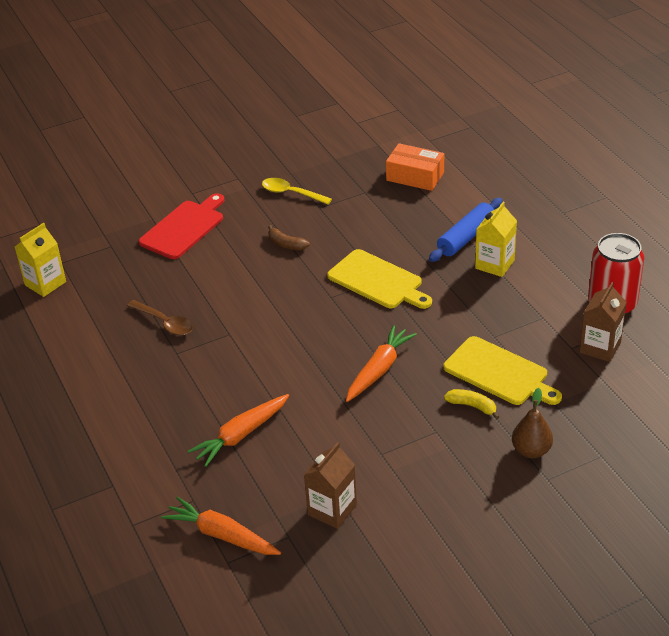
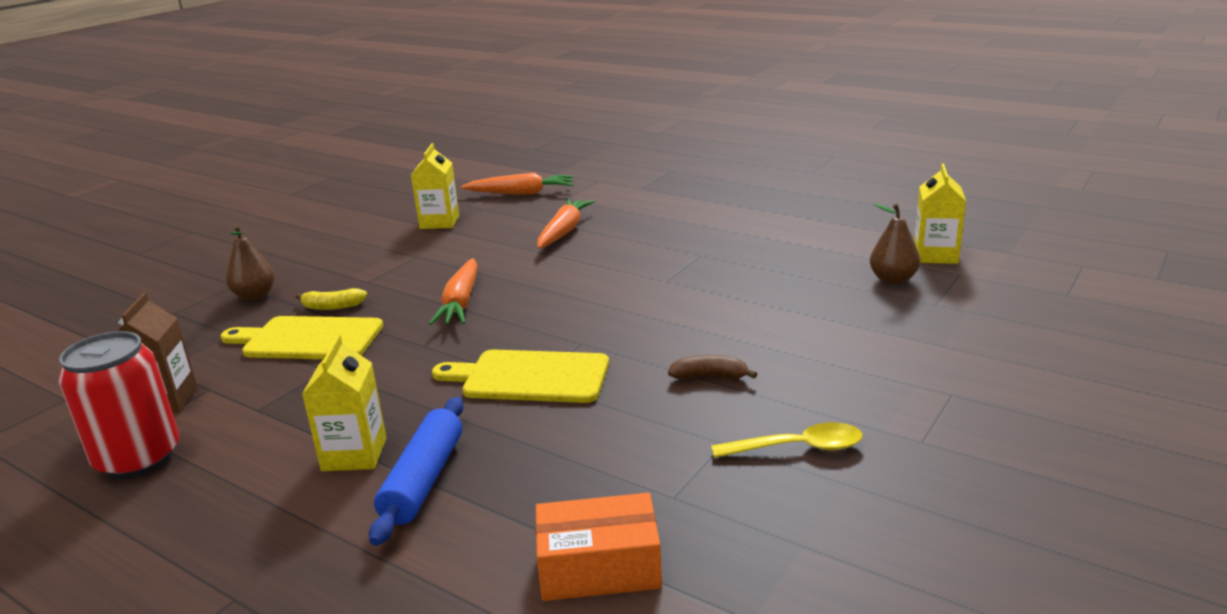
camera: 150 degrees right, 15 degrees down
brown spoon [127,300,193,335] -> none
red cutting board [138,193,224,259] -> none
brown carton [304,442,357,529] -> yellow carton [411,143,459,229]
none -> brown pear [870,203,920,285]

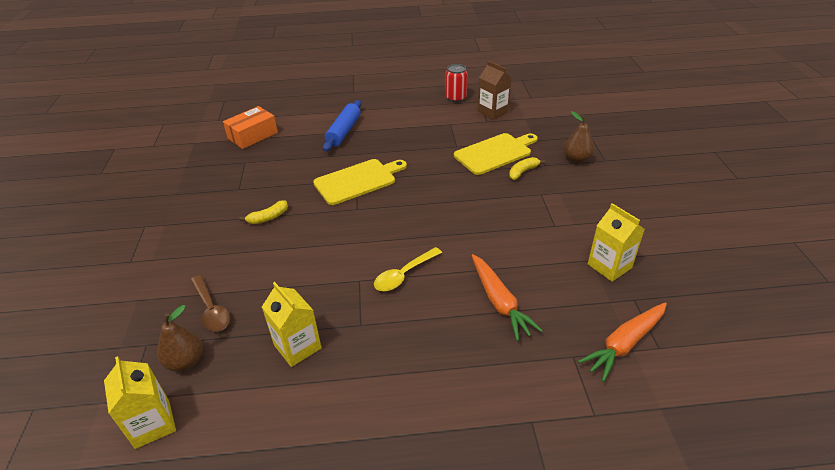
camera: 140 degrees right, 15 degrees up
red can [58,331,179,479] -> red can [445,64,467,102], size x0.63
yellow carton [302,335,387,471] -> yellow carton moved to [262,282,322,367]
blue rolling pin [369,397,464,546] -> blue rolling pin turned 45 degrees clockwise [323,100,361,152]
orange carrot [429,258,478,325] -> none
brown banana [668,355,757,380] -> yellow banana [240,200,288,224]
yellow spoon [711,422,863,458] -> yellow spoon moved to [374,247,442,291]
none -> brown spoon [191,275,230,332]

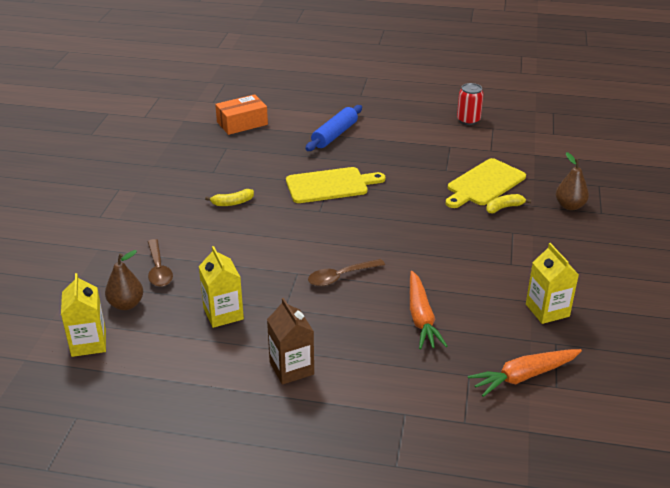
camera: 15 degrees right, 5 degrees down
yellow spoon [374,247,442,291] -> brown spoon [308,259,385,286]
yellow cutting board [454,133,538,175] -> yellow cutting board turned 150 degrees clockwise [446,158,526,208]
brown carton [478,61,512,120] -> brown carton moved to [267,298,314,385]

